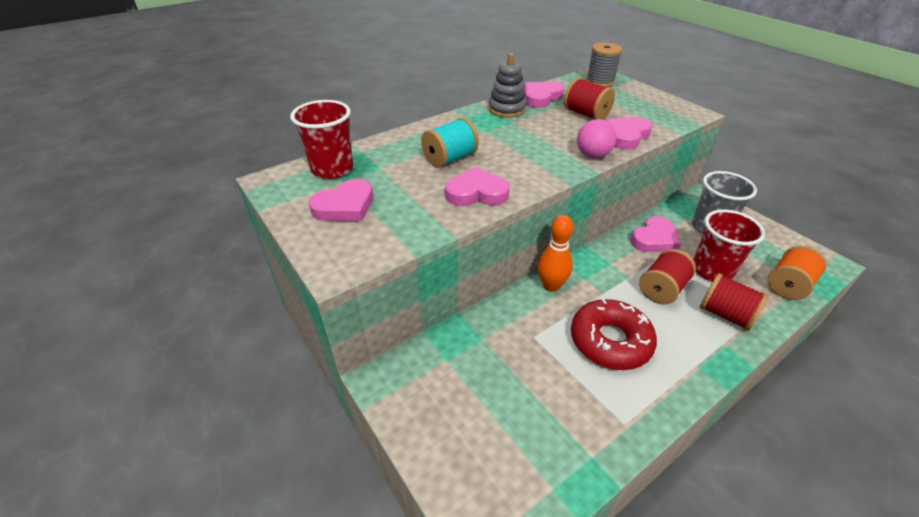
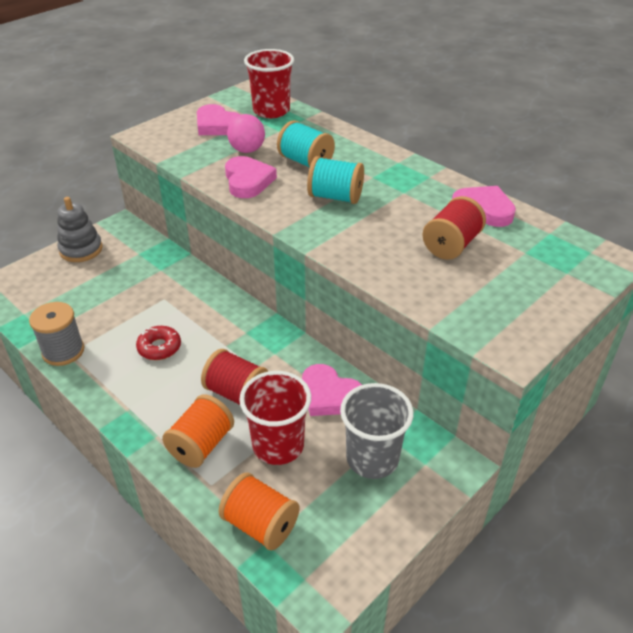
camera: 80 degrees right, 0 degrees up
grey stacking toy [488,53,527,118] -> grey stacking toy moved to [57,197,103,262]
orange bowling pin [538,215,574,292] -> none
red donut [571,298,657,370] -> red donut [136,326,181,360], size x0.55
pink ball [577,119,617,158] -> pink ball moved to [227,114,265,153]
grey spool [586,42,622,87] -> grey spool moved to [29,302,84,366]
pink heart [605,117,652,150] -> none
red spool [700,273,769,331] -> orange spool [162,394,234,468]
none -> turquoise spool [307,156,364,204]

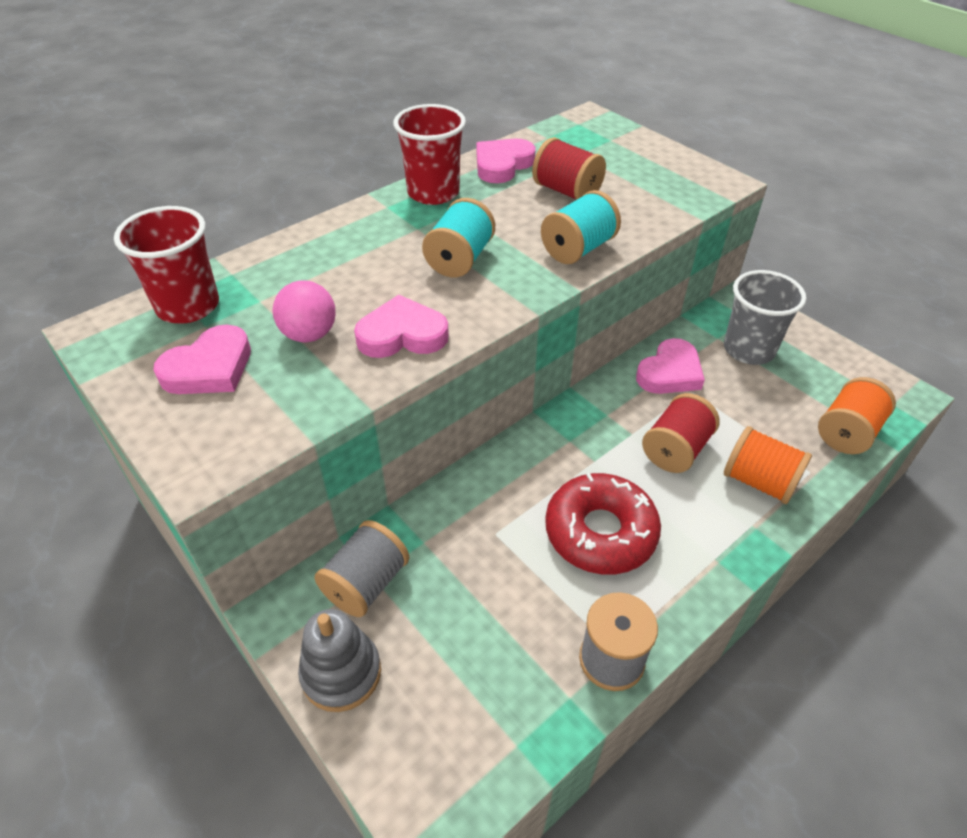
camera: 85 degrees left, 5 degrees up
red donut [136,326,181,360] -> red donut [545,473,661,575], size x1.83
red cup [239,371,311,465] -> red cup moved to [393,104,466,205]
turquoise spool [277,120,335,167] -> turquoise spool moved to [541,190,621,264]
none -> grey spool [315,520,409,617]

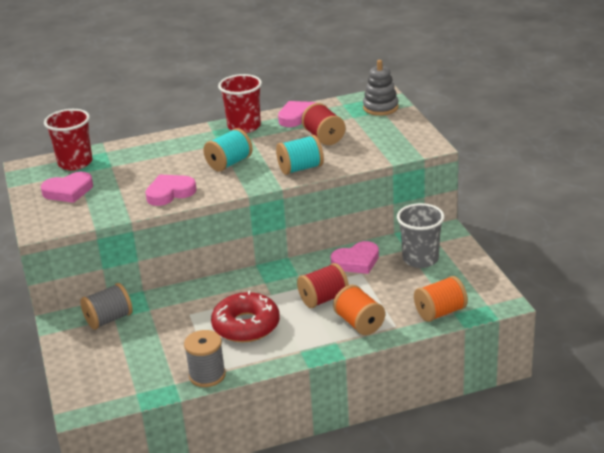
camera: 25 degrees right, 15 degrees down
pink ball [273,280,336,343] -> none
grey stacking toy [298,609,381,712] -> grey stacking toy moved to [363,60,399,116]
pink heart [354,295,449,358] -> pink heart turned 45 degrees counterclockwise [145,175,197,206]

